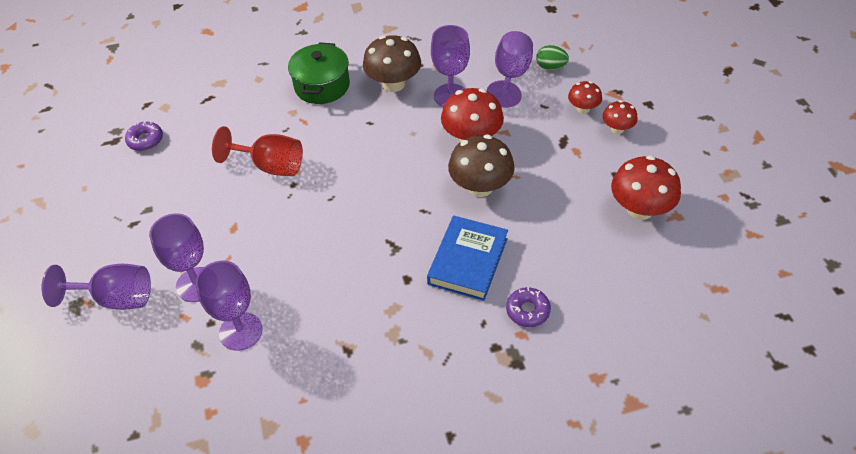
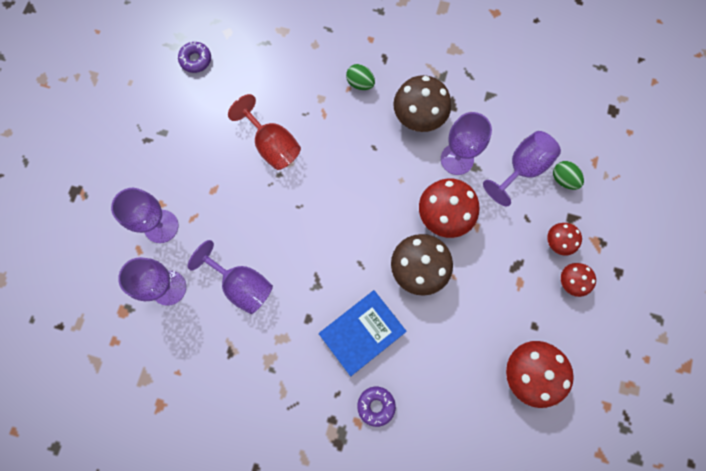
camera: 30 degrees right, 25 degrees up
purple goblet [42,264,151,310] -> purple goblet moved to [188,240,273,314]
green pot [288,42,350,104] -> green egg [346,64,375,90]

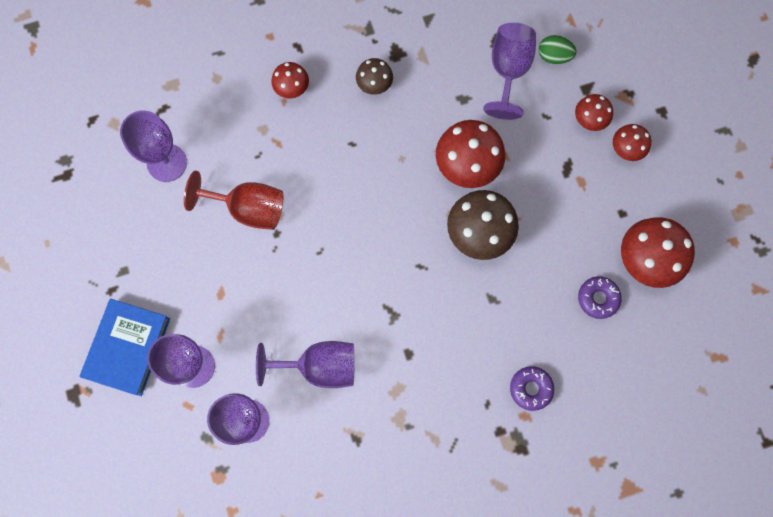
camera: 35 degrees left, 0 degrees up
purple donut [178,42,211,73] -> purple donut moved to [578,276,622,319]
blue book [319,290,407,376] -> blue book moved to [80,299,170,396]
green egg [346,64,375,90] -> red mushroom [271,62,309,98]
brown mushroom [393,75,451,132] -> brown mushroom [356,58,393,95], size x0.56
purple goblet [441,112,492,175] -> purple goblet moved to [120,110,187,182]

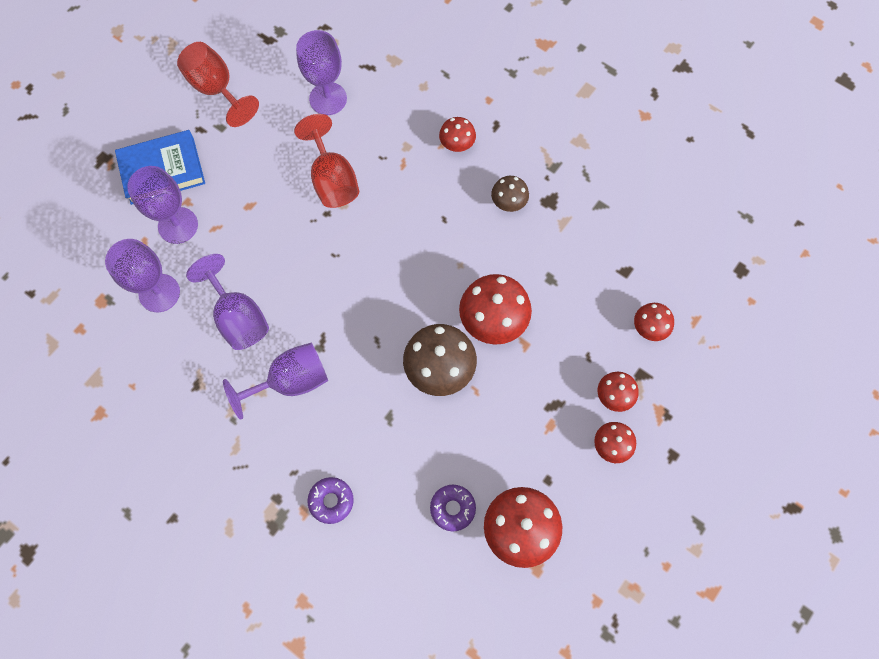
camera: 55 degrees right, 5 degrees down
purple goblet [483,23,536,120] -> purple goblet moved to [223,343,328,420]
green egg [538,35,576,64] -> red mushroom [634,303,674,341]
none -> red goblet [177,42,259,127]

